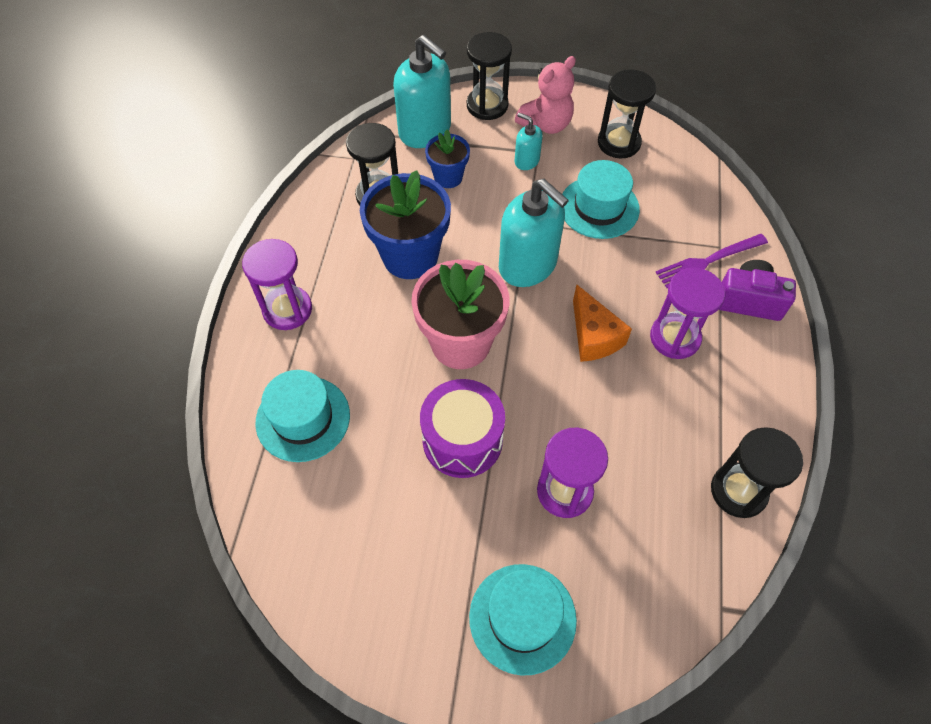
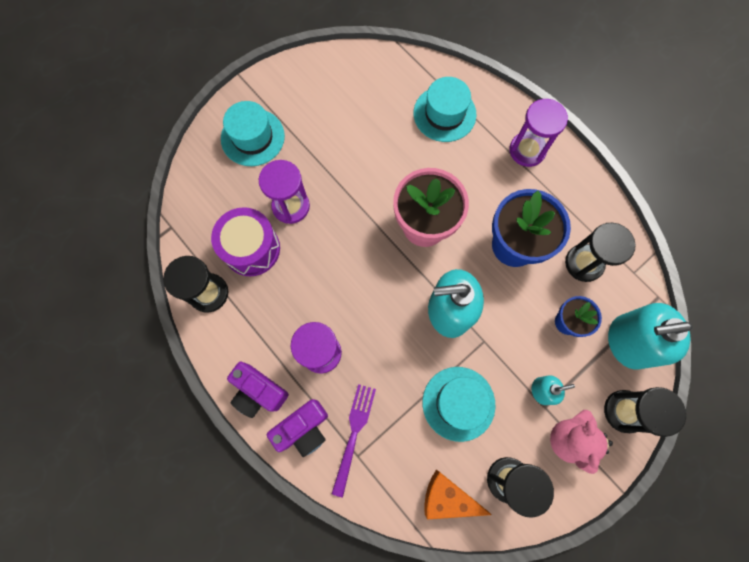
camera: 130 degrees right, 15 degrees up
purple drum [420,379,505,478] -> purple drum moved to [211,207,280,276]
orange cheese [573,284,632,362] -> orange cheese moved to [425,469,492,520]
none -> purple camera [227,362,289,418]

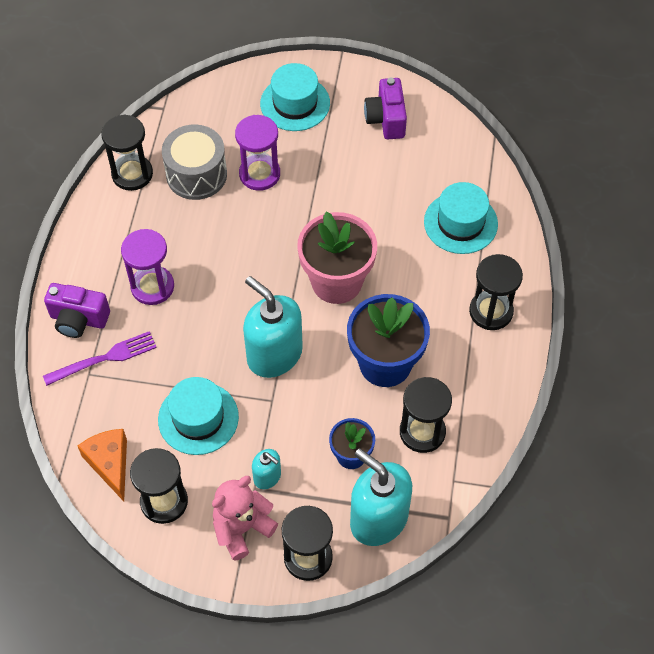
camera: 50 degrees right, 15 degrees down
purple drum [211,207,280,276] -> grey drum [162,124,227,200]
purple camera [227,362,289,418] -> purple camera moved to [364,78,407,139]
purple hourglass [509,99,568,167] -> black hourglass [469,254,523,330]

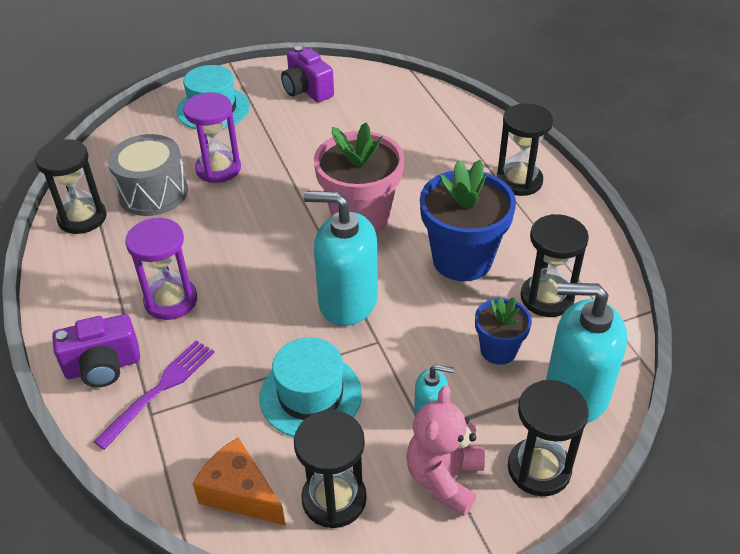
camera: 30 degrees left, 15 degrees down
turquoise hat [424,182,498,254] -> none

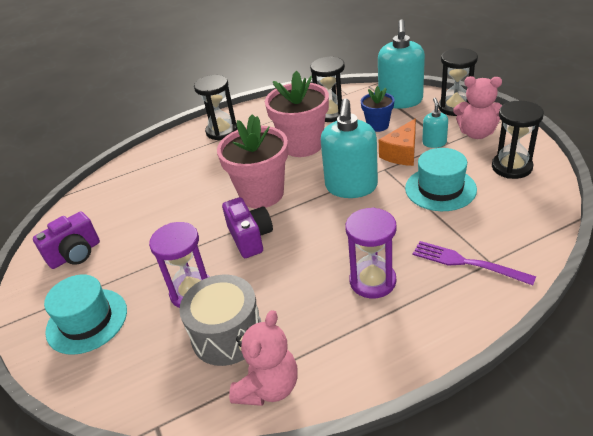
camera: 90 degrees left, 5 degrees down
black hourglass [35,139,107,234] -> pink teddy bear [229,310,298,406]
purple camera [52,314,140,387] -> purple camera moved to [222,197,273,258]
orange cheese [193,437,286,526] -> orange cheese moved to [379,118,416,166]
blue flower pot [420,160,516,281] -> pink flower pot [265,71,329,157]

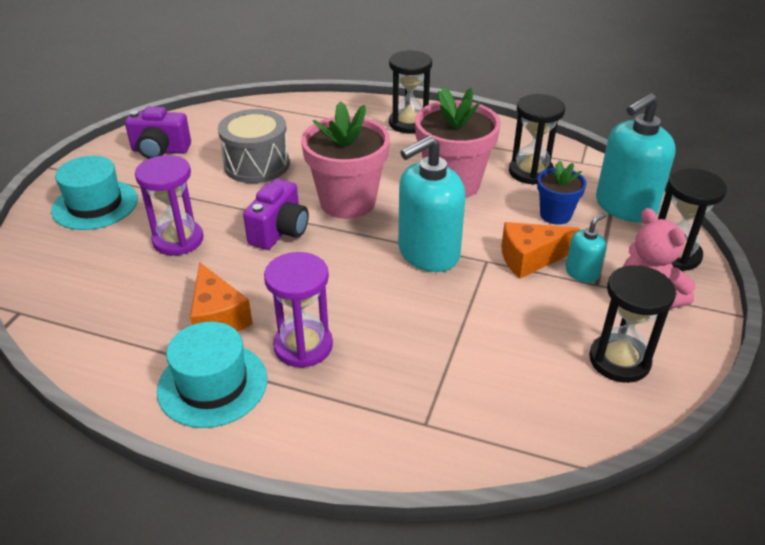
camera: 40 degrees right, 0 degrees up
grey drum [179,275,261,366] -> grey drum moved to [218,109,290,183]
pink teddy bear [229,310,298,406] -> none
turquoise hat [405,148,477,211] -> turquoise hat moved to [157,322,267,428]
purple fork [413,241,536,285] -> none
none -> orange cheese [190,262,253,332]

